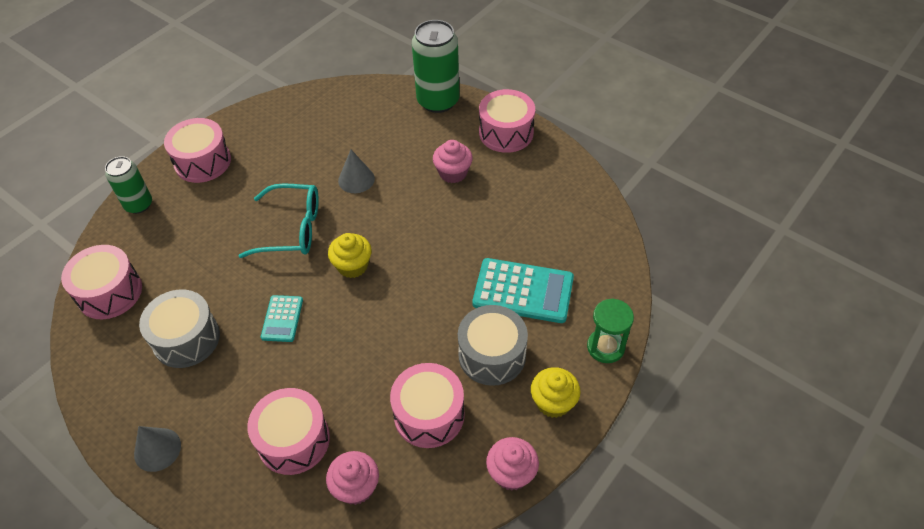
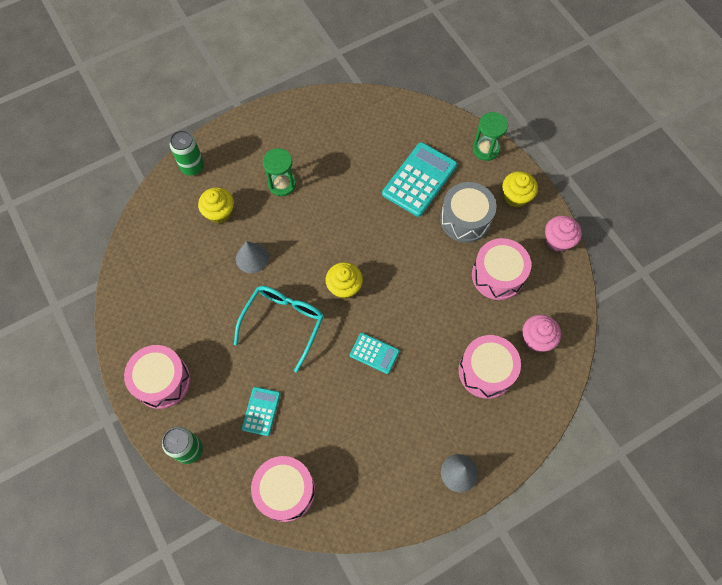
camera: 70 degrees left, 15 degrees up
grey drum [139,289,220,368] -> none
green can [412,20,460,113] -> green can [170,130,204,175], size x0.61
pink cupcake [433,140,473,183] -> green hourglass [263,148,296,196]
pink drum [479,89,535,153] -> none
none -> yellow cupcake [198,187,234,224]
none -> turquoise calculator [242,387,280,436]

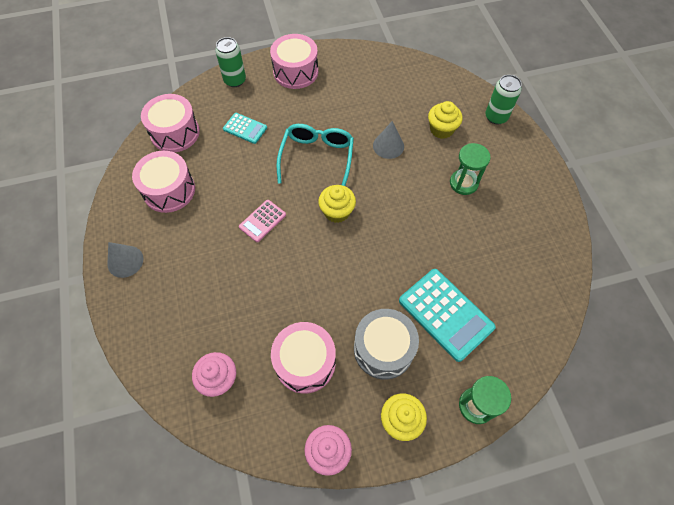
camera: 105 degrees right, 5 degrees down
turquoise glasses [234,286,324,373] -> turquoise glasses turned 120 degrees counterclockwise [277,124,354,186]
turquoise calculator [350,333,399,374] -> pink calculator [239,200,286,242]
pink drum [459,335,521,399] -> pink drum moved to [132,151,195,213]

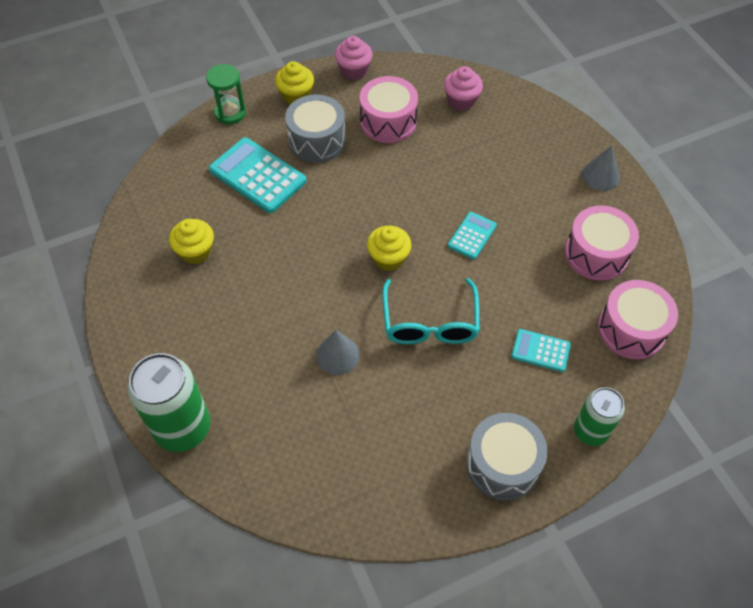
camera: 170 degrees right, 5 degrees down
pink calculator [239,200,286,242] -> turquoise calculator [448,212,497,259]
pink drum [270,34,318,89] -> grey drum [466,413,548,500]
yellow cupcake [428,101,463,139] -> yellow cupcake moved to [169,219,214,264]
green hourglass [450,143,491,195] -> none
green can [485,75,522,124] -> green can [128,353,211,452], size x1.63

